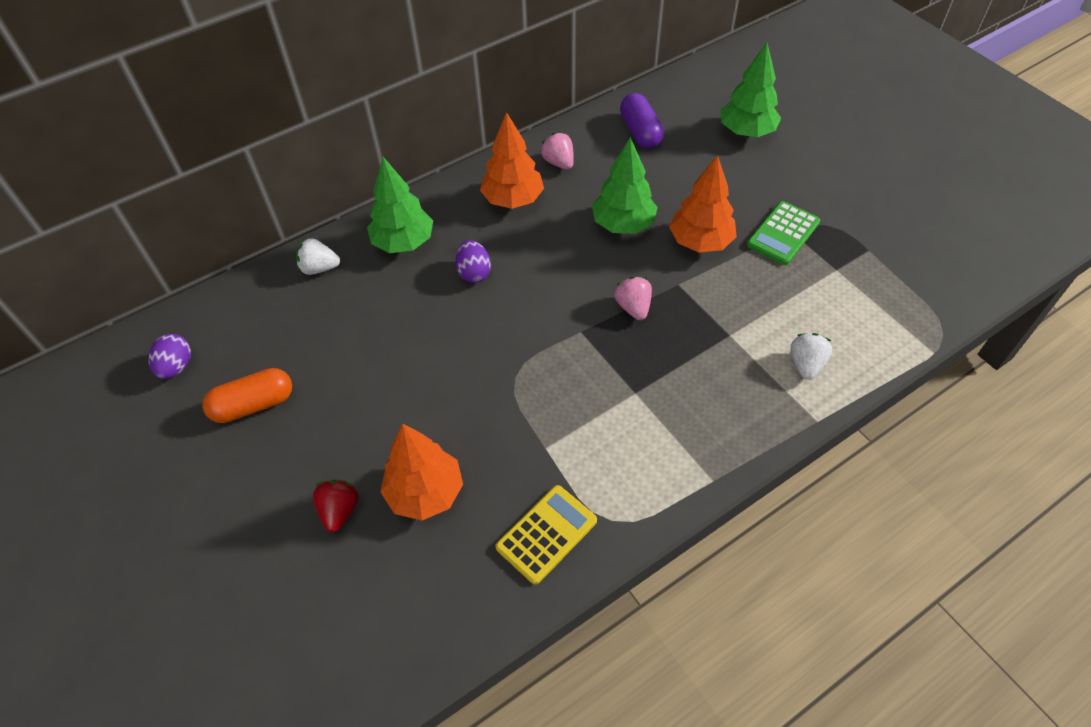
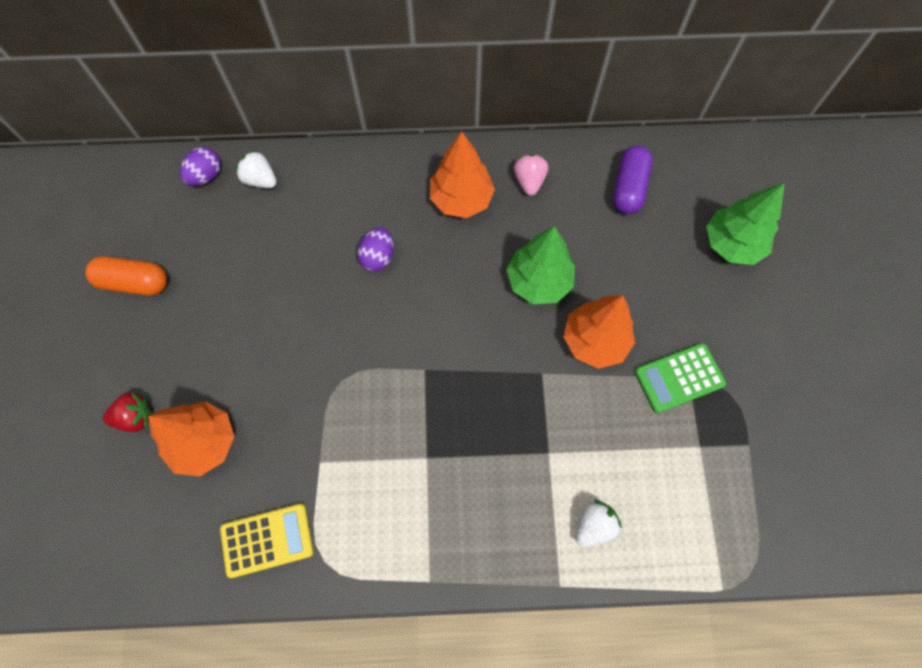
camera: 30 degrees right, 15 degrees up
purple egg [148,334,191,379] -> purple egg moved to [180,147,221,186]
red strawberry [313,479,359,533] -> red strawberry turned 45 degrees clockwise [103,393,153,432]
green tree [367,157,433,253] -> none
pink strawberry [614,276,652,320] -> none

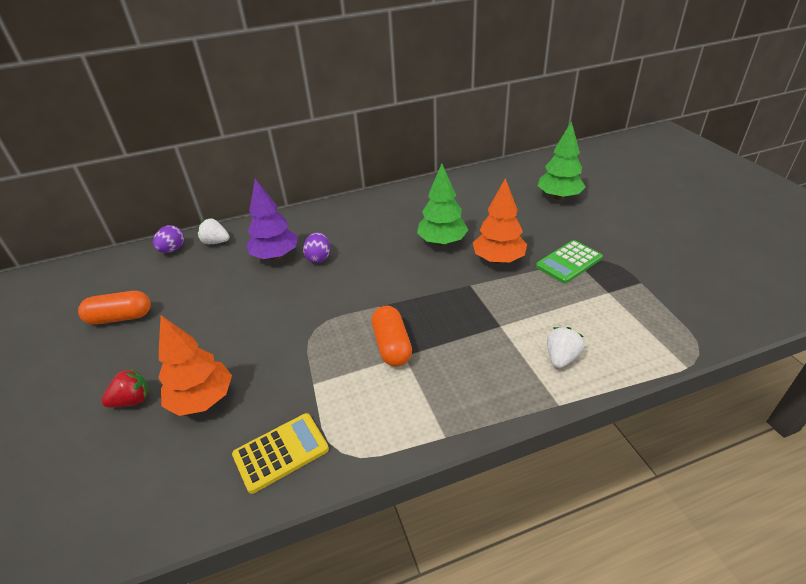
camera: 15 degrees left, 30 degrees down
orange tree [430,131,495,218] -> none
pink strawberry [514,154,548,196] -> none
purple capsule [613,145,653,214] -> none
none -> purple tree [247,179,298,260]
none -> orange capsule [371,306,412,367]

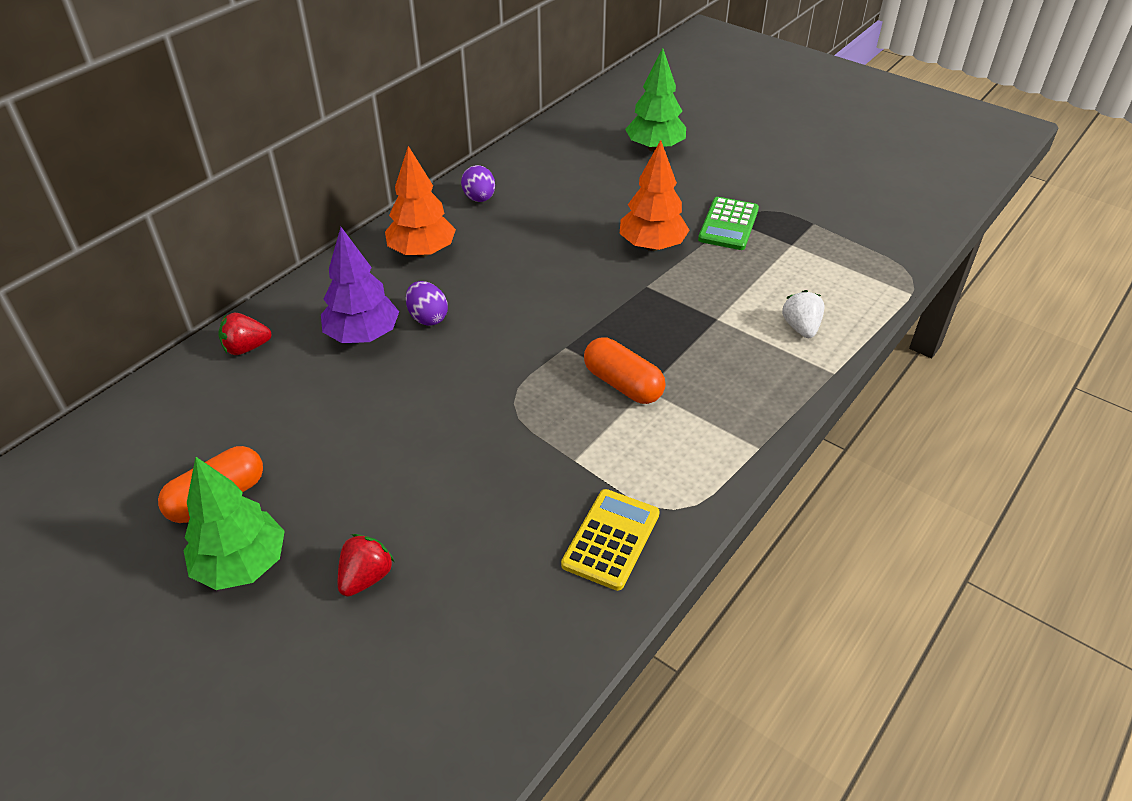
camera: 35 degrees left, 5 degrees up
purple egg [153,225,184,253] -> purple egg moved to [461,165,495,202]
orange tree [158,315,232,416] -> orange tree moved to [385,146,456,257]
white strawberry [197,219,230,244] -> red strawberry [218,313,272,355]
green tree [417,164,468,246] -> green tree moved to [183,457,285,590]

